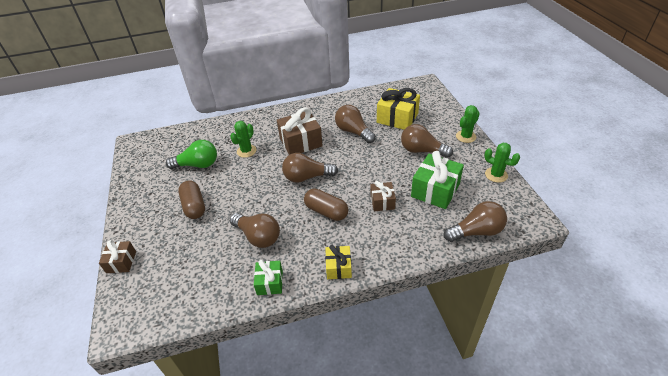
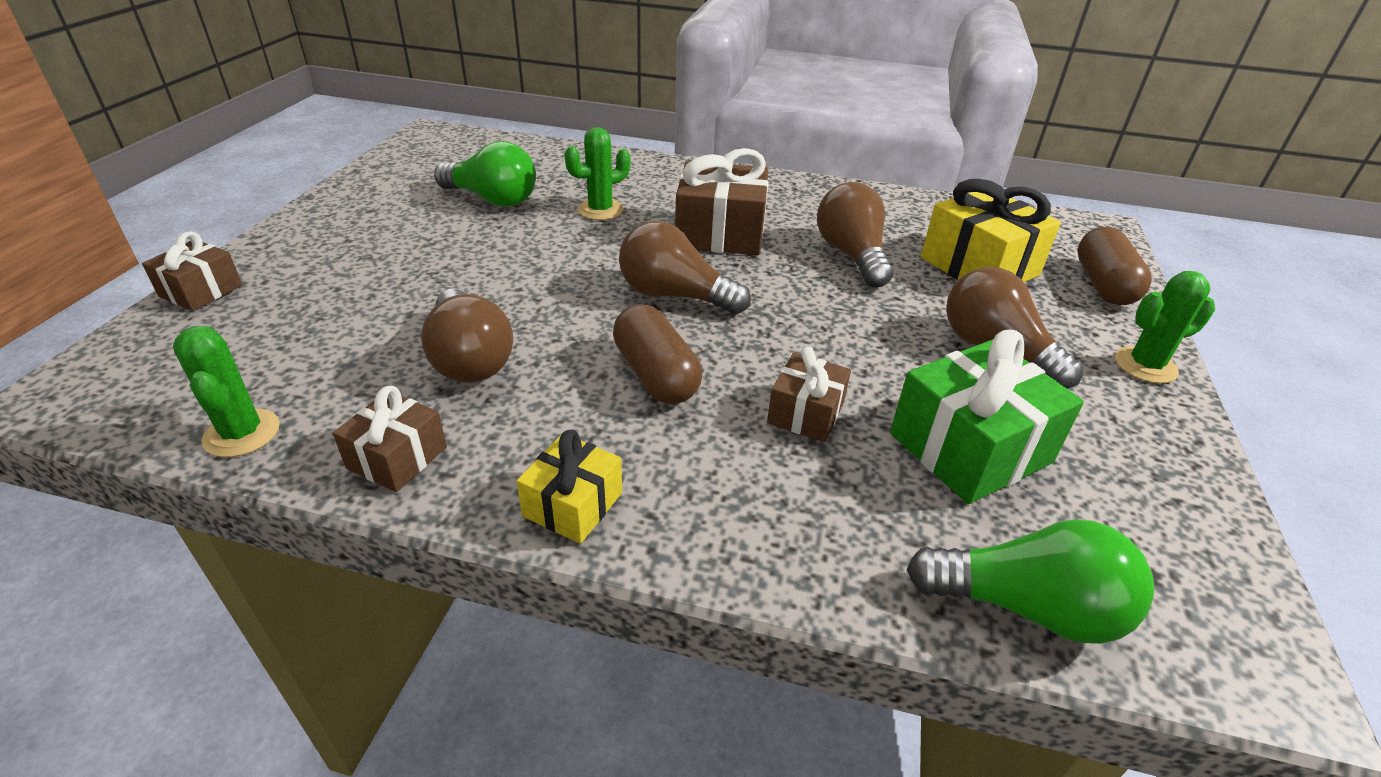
camera: 25 degrees right, 5 degrees down
brown capsule [178,180,205,219] -> brown capsule moved to [1077,227,1152,305]
green gift [254,260,283,295] -> brown gift [333,386,447,492]
brown light bulb [444,201,507,242] -> green light bulb [907,519,1154,644]
green cactus [484,143,520,183] -> green cactus moved to [173,326,280,457]

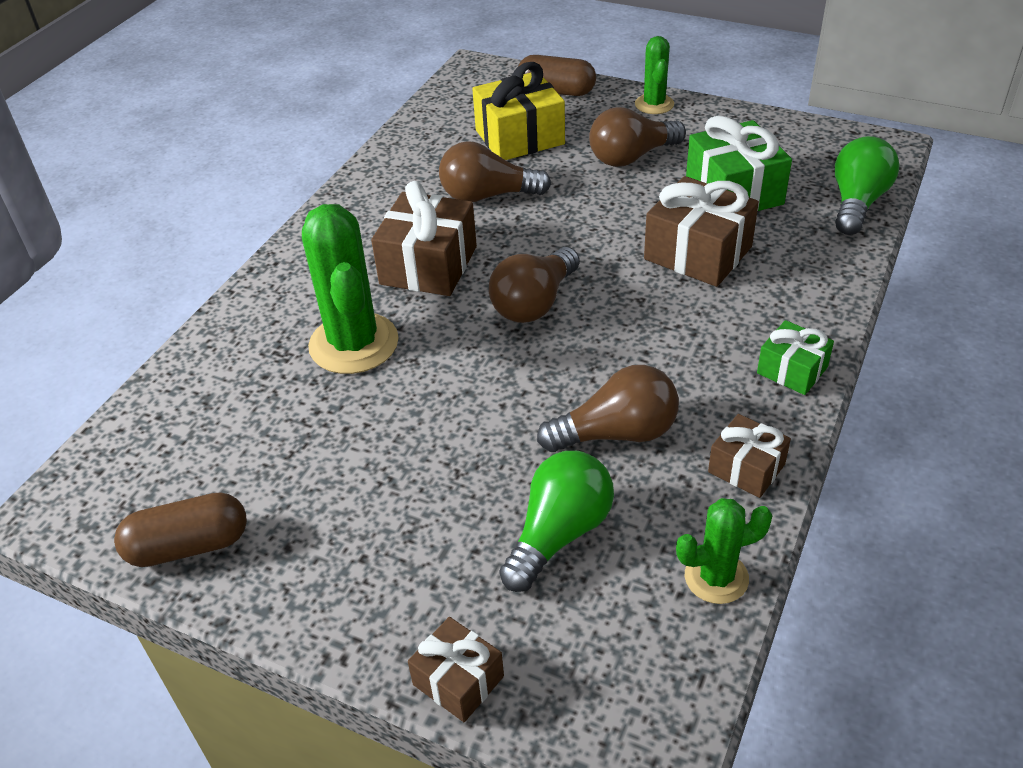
camera: 75 degrees left, 5 degrees up
green light bulb [434,141,536,207] -> green light bulb moved to [499,451,614,592]
yellow gift [516,429,622,544] -> green gift [757,320,834,395]
green cactus [564,127,630,220] -> green cactus [302,204,399,374], size x1.78
brown capsule [613,304,702,404] -> brown capsule moved to [114,492,247,567]
brown gift [767,347,851,442] -> brown gift [644,176,759,287], size x1.75

